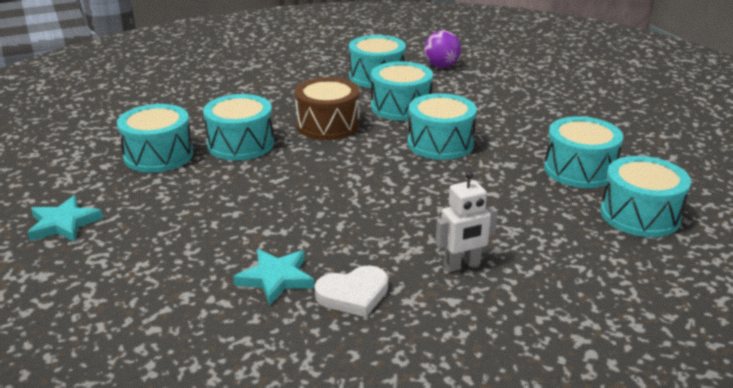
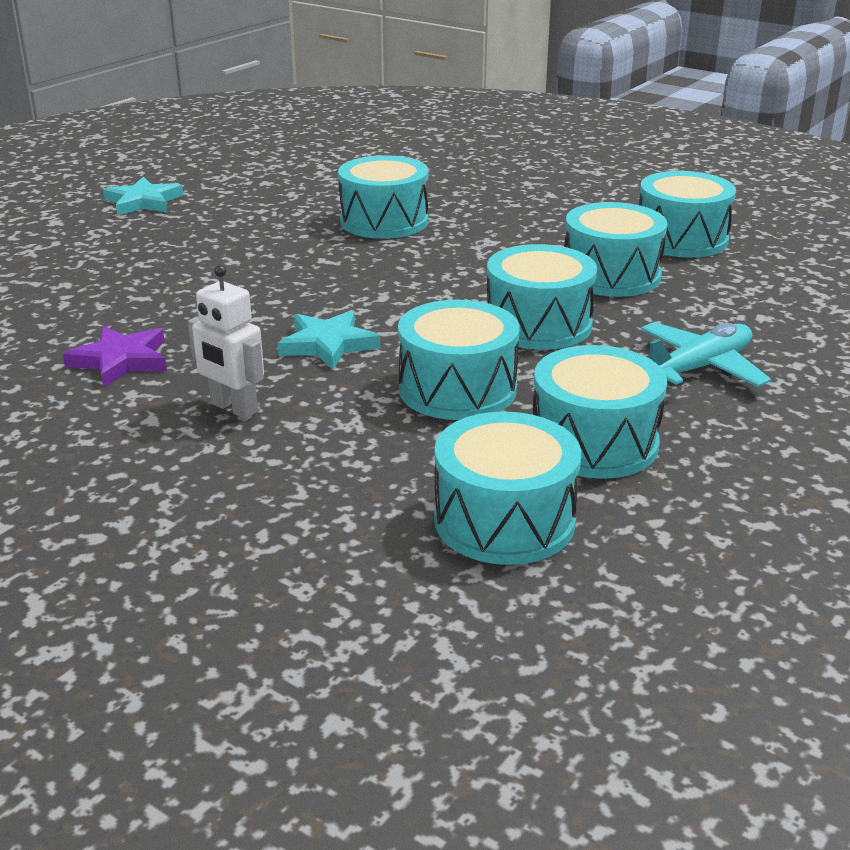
camera: 60 degrees right, 0 degrees up
turquoise drum [117,104,193,173] -> turquoise drum moved to [398,300,520,420]
turquoise star [233,249,314,305] -> turquoise star moved to [278,310,380,370]
brown drum [295,77,360,140] -> none
white heart [315,265,388,317] -> purple star [63,326,167,388]
purple ball [424,30,461,68] -> none
none -> turquoise plane [641,322,771,387]

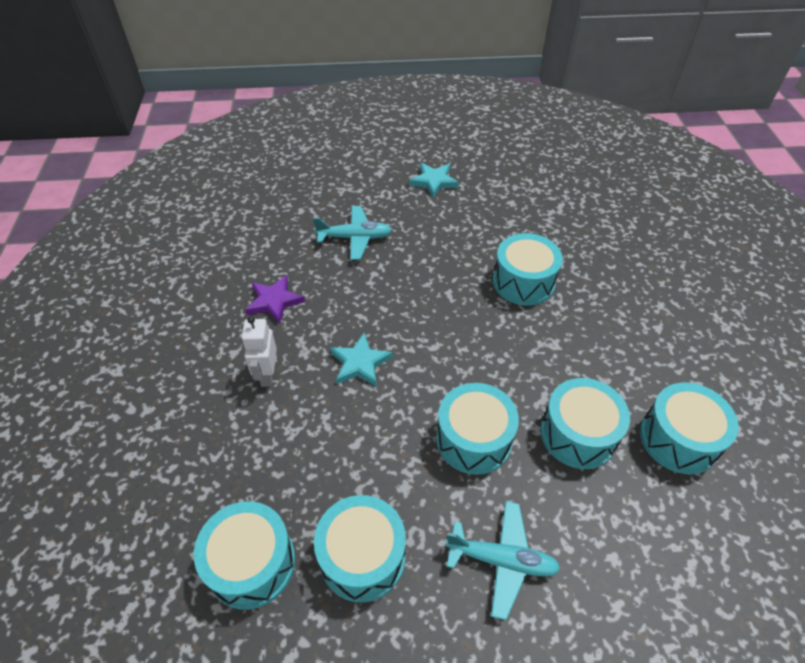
camera: 50 degrees right, 20 degrees up
turquoise drum [398,300,520,420] -> none
none -> turquoise plane [313,206,392,260]

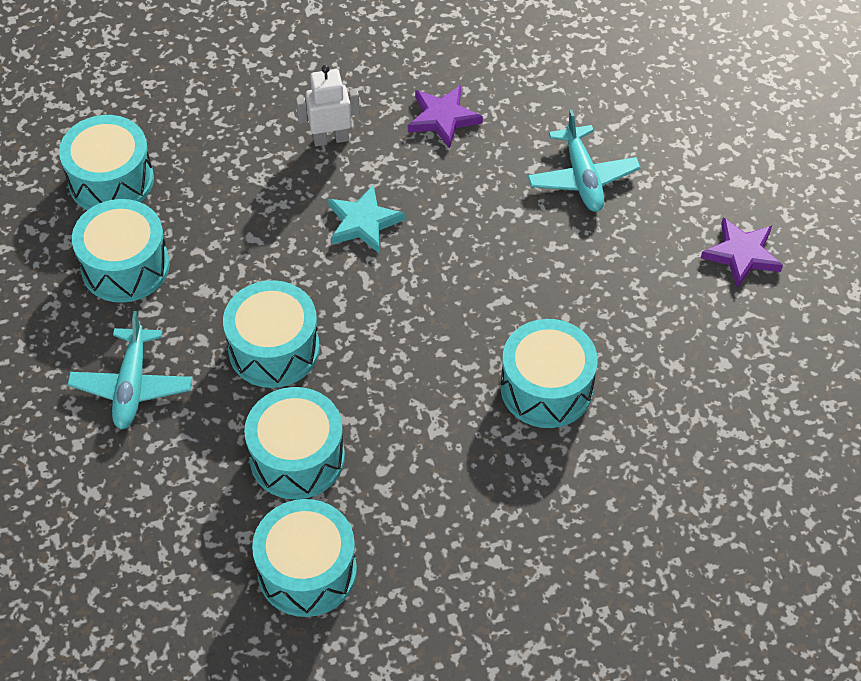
camera: 80 degrees right, 5 degrees up
turquoise star [409,163,459,198] -> purple star [701,218,783,288]

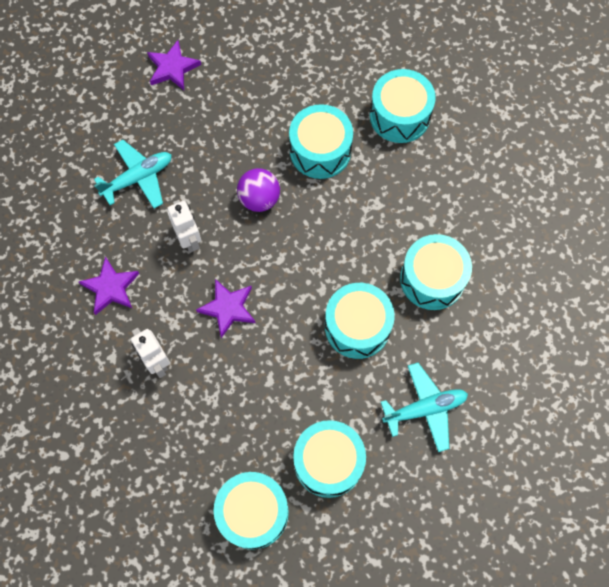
camera: 110 degrees left, 15 degrees up
turquoise drum [252,499,357,617] -> turquoise drum moved to [370,69,436,143]
turquoise star [328,184,405,253] -> purple star [196,279,255,338]
none -> white robot [167,200,201,253]
none -> purple ball [237,168,280,212]

